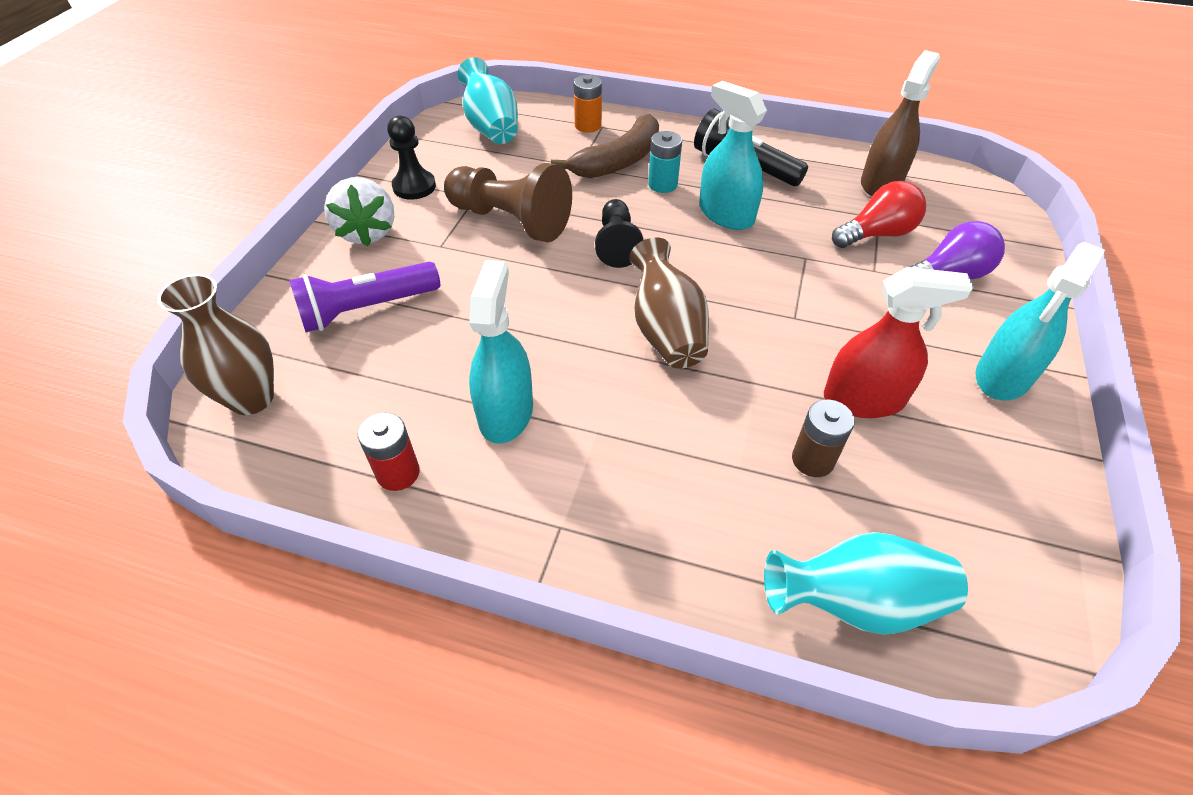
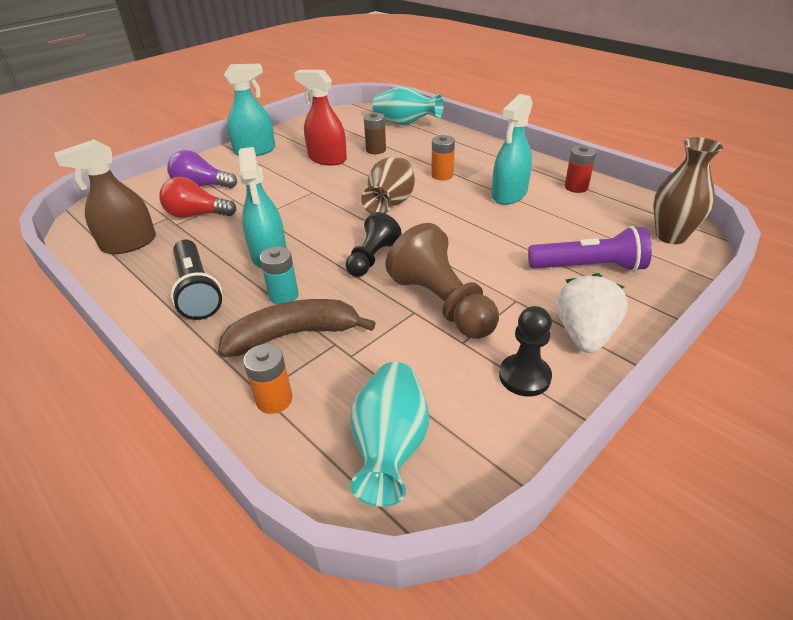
camera: 150 degrees left, 10 degrees down
none -> orange battery [431,135,455,180]

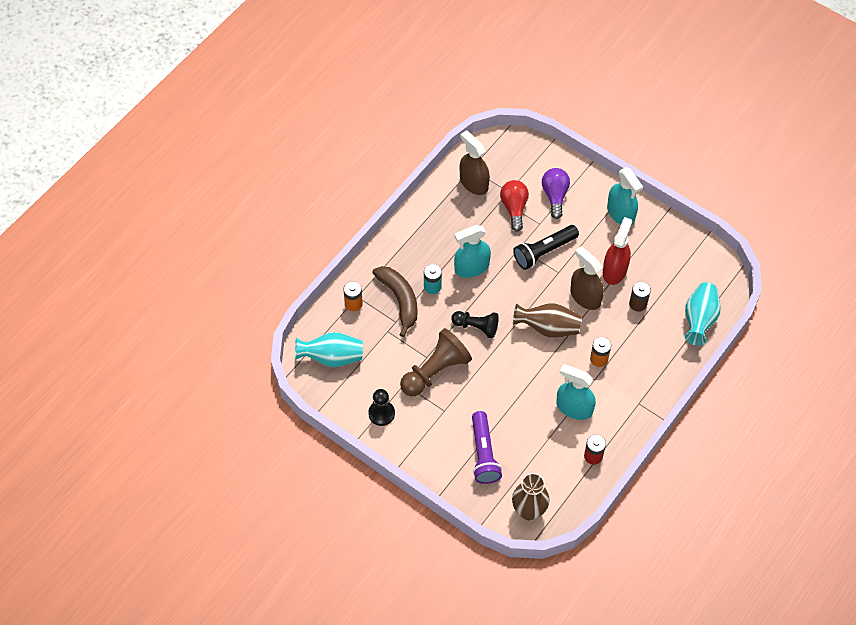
camera: 80 degrees right, 20 degrees up
black flashlight [171,239,222,320] -> black flashlight moved to [513,225,579,270]
white strawberry [556,273,628,353] -> none
none -> brown spray bottle [570,246,604,310]

